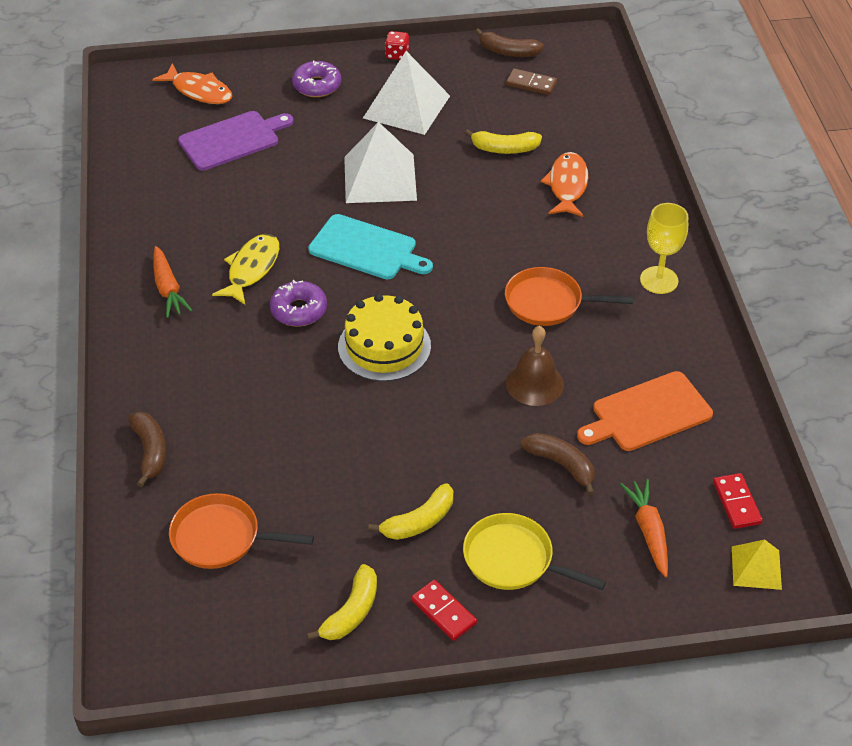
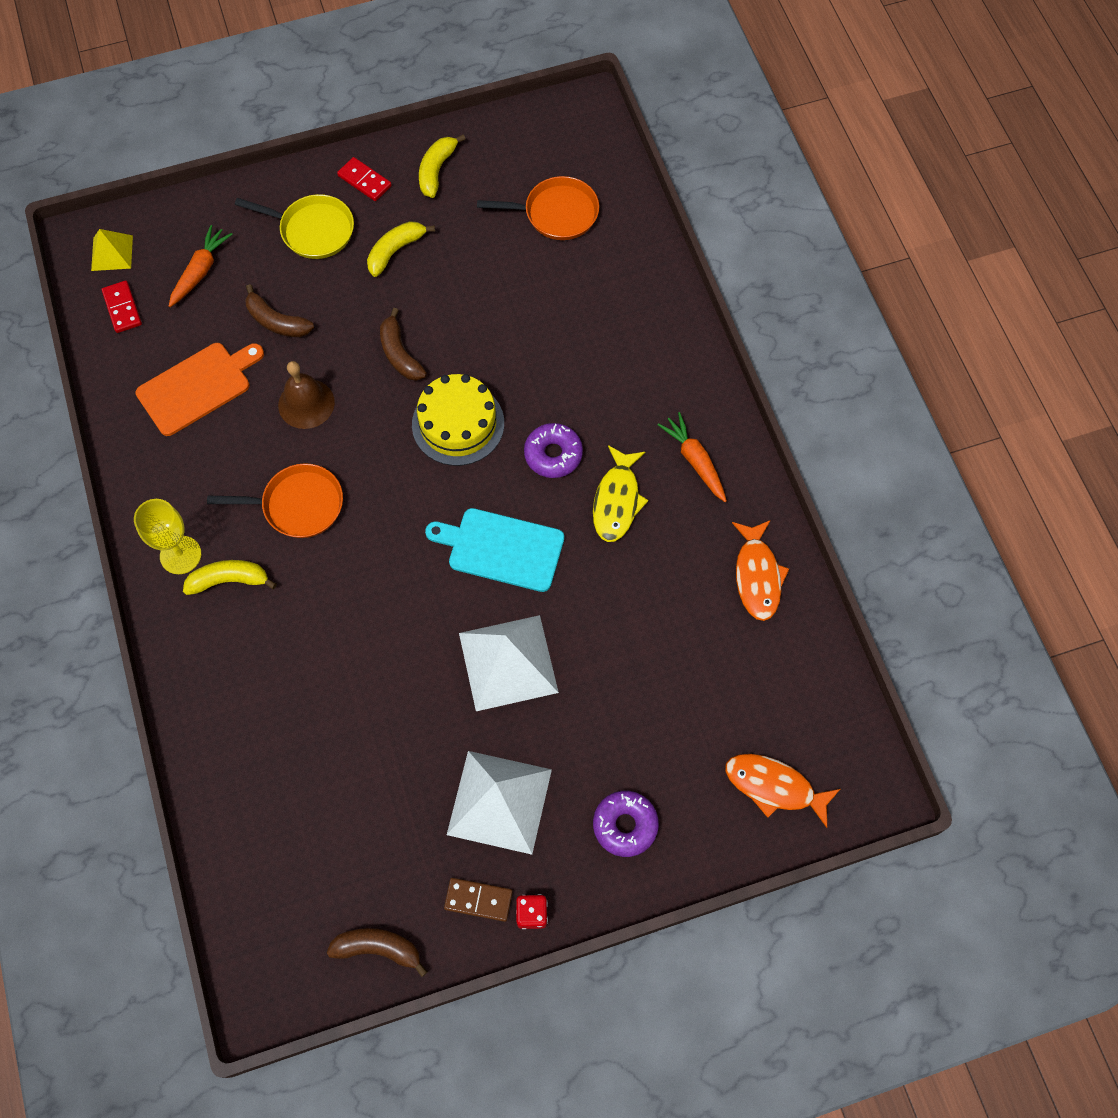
camera: 170 degrees right, 20 degrees up
brown banana [128,412,166,487] -> brown banana moved to [380,308,427,381]
purple cutting board [178,111,294,171] -> none
yellow banana [464,129,542,154] -> yellow banana moved to [183,560,277,595]
brown domino [506,69,557,95] -> brown domino moved to [444,878,513,922]
orange fish [541,152,588,217] -> orange fish moved to [732,520,789,621]
orange carrot [620,479,668,577] -> orange carrot turned 135 degrees counterclockwise [169,225,232,307]

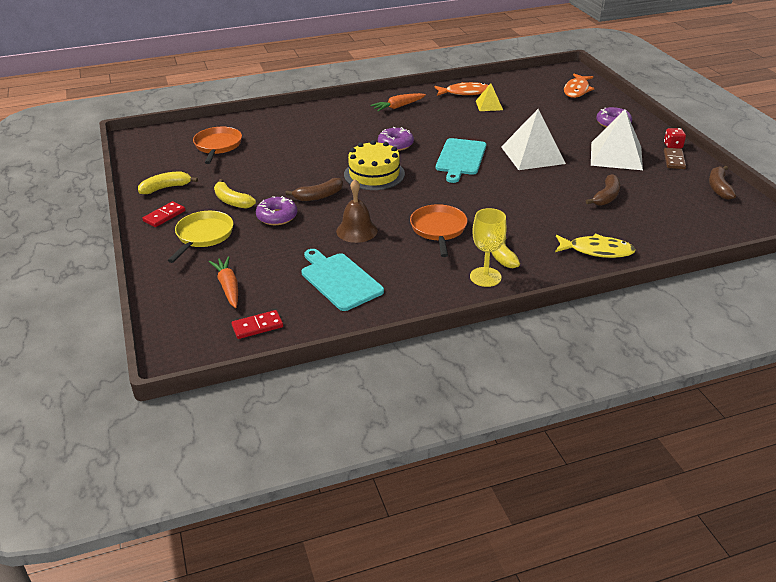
camera: 90 degrees left, 30 degrees down
yellow pyramid [91,229,133,271] -> yellow pyramid moved to [476,83,503,111]
orange cutting board [135,343,264,436] -> turquoise cutting board [301,249,384,311]
orange carrot [169,225,232,307] -> orange carrot turned 45 degrees clockwise [209,257,238,308]
brown banana [245,284,314,337] -> brown banana moved to [586,174,621,206]
yellow banana [419,135,466,198] -> yellow banana turned 135 degrees clockwise [138,171,198,194]
yellow fish [593,445,648,542] -> yellow fish moved to [555,234,636,258]
none -> purple donut [256,196,297,225]

